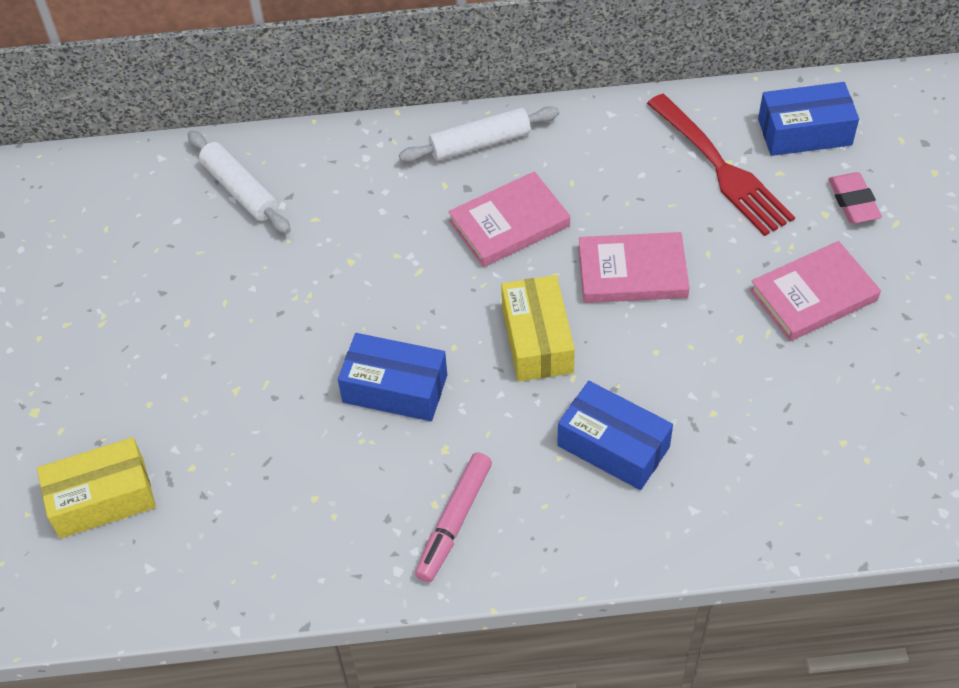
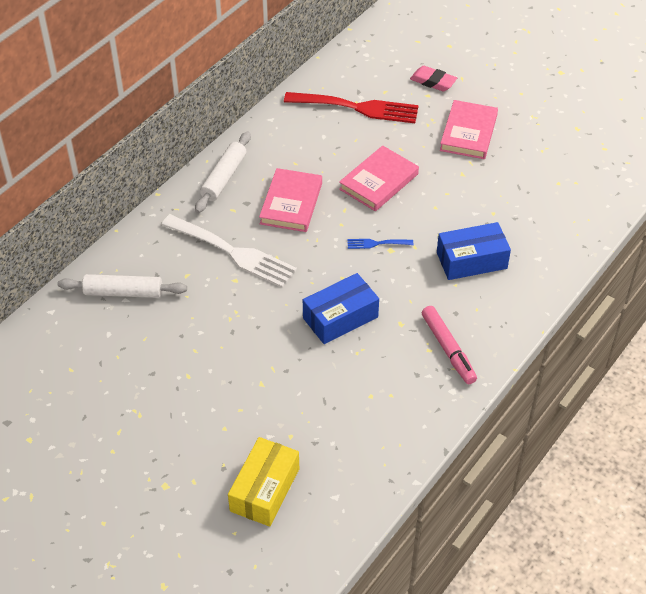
camera: 50 degrees left, 5 degrees down
yellow box [501,275,575,382] -> blue fork [347,239,413,249]
blue box [758,82,859,156] -> none
none -> white fork [161,215,297,287]

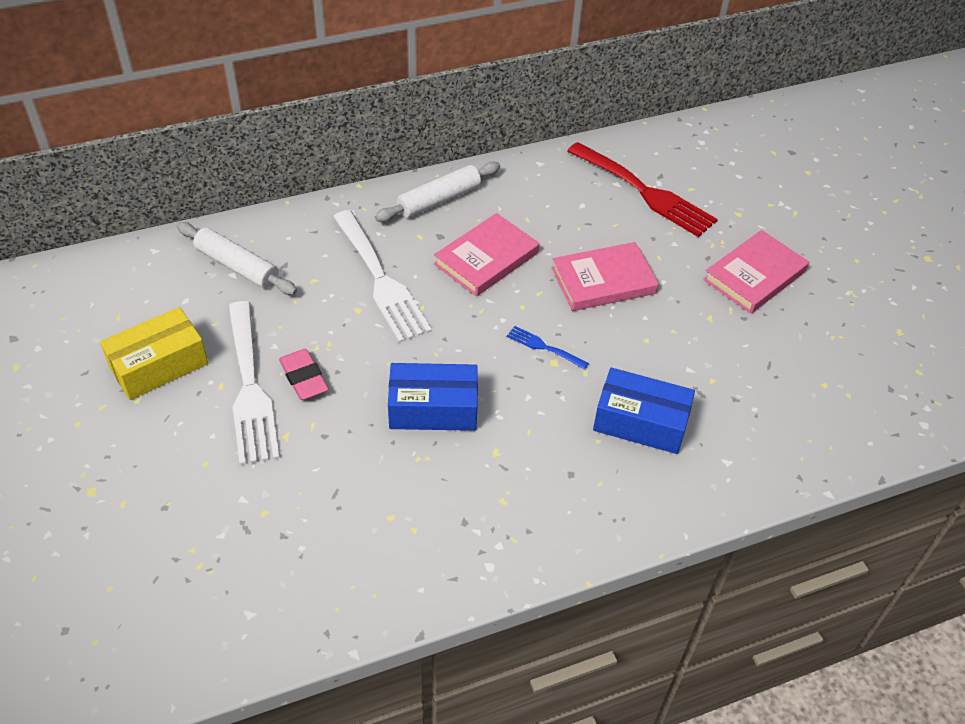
camera: 30 degrees right, 0 degrees up
yellow box [228,437,299,527] -> yellow box moved to [100,307,208,400]
pink eraser [410,66,457,92] -> pink eraser moved to [279,349,329,400]
pink marker [422,306,477,384] -> none
none -> white fork [228,301,280,465]

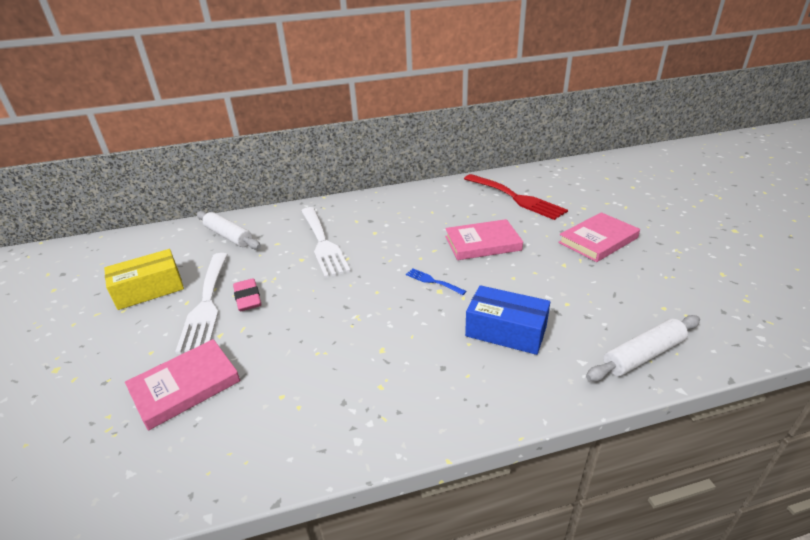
camera: 10 degrees right, 15 degrees down
white rolling pin [375,162,500,222] -> white rolling pin moved to [586,315,700,381]
blue box [388,363,478,431] -> none
pink book [434,213,539,296] -> pink book moved to [125,339,240,430]

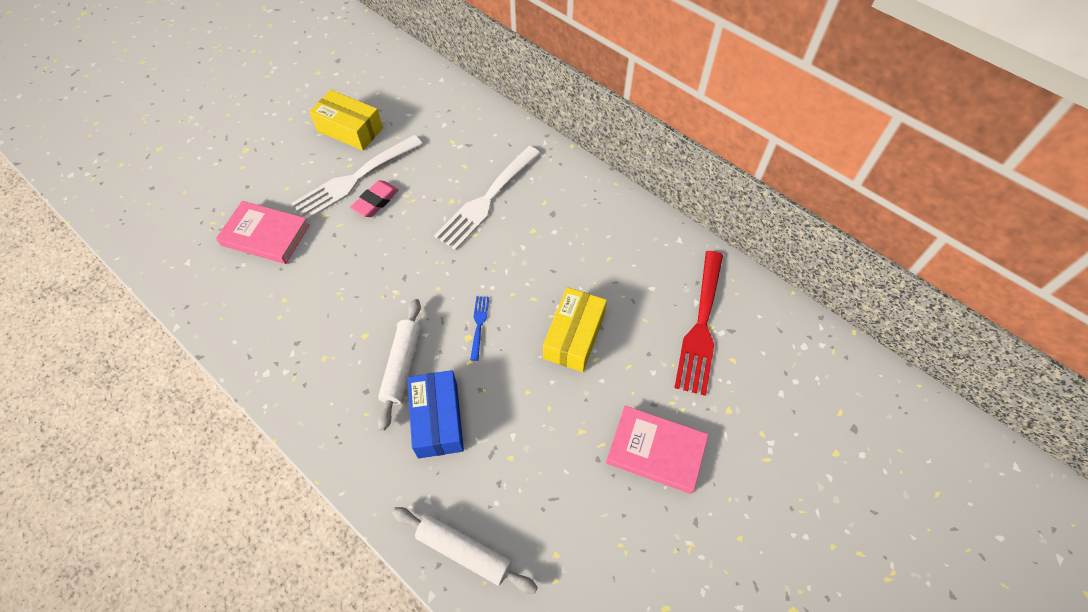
camera: 55 degrees right, 25 degrees up
white rolling pin [197,211,261,249] -> white rolling pin moved to [377,299,421,431]
pink book [445,219,523,260] -> yellow box [543,287,607,372]

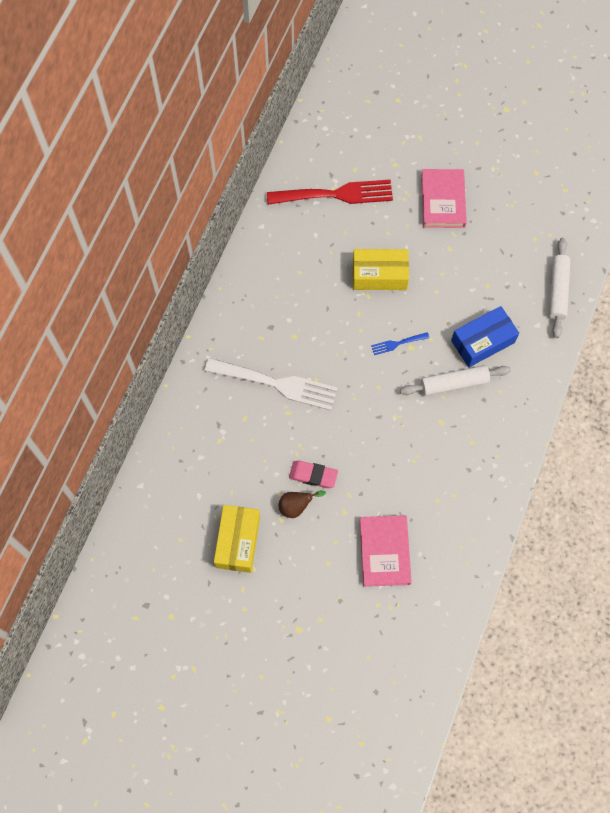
camera: 110 degrees left, 10 degrees up
white fork [292,135,422,221] -> brown pear [278,490,326,518]

